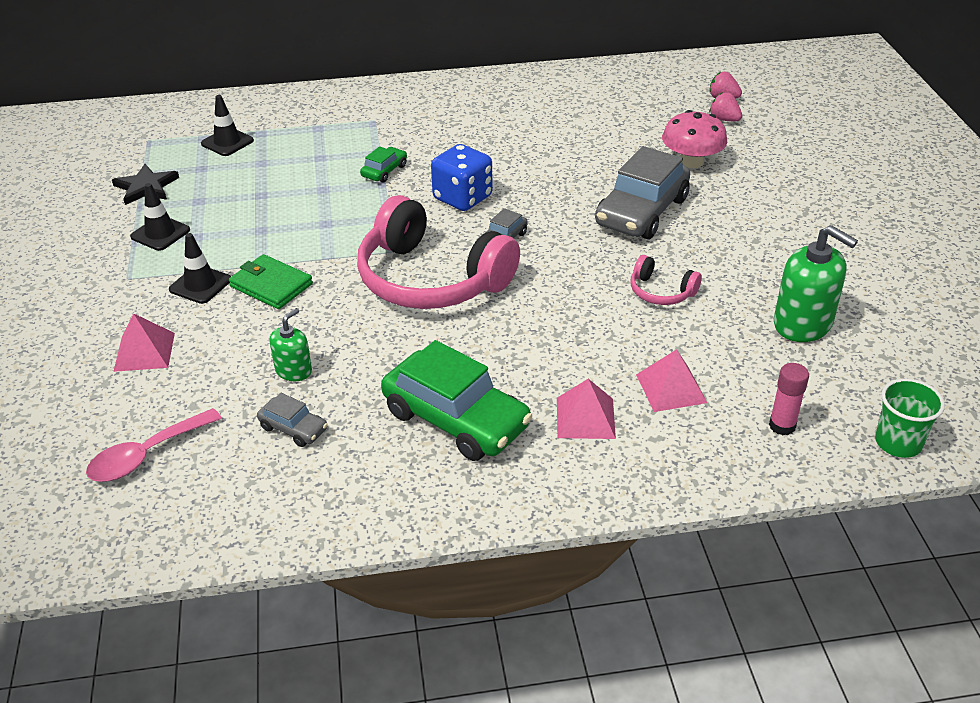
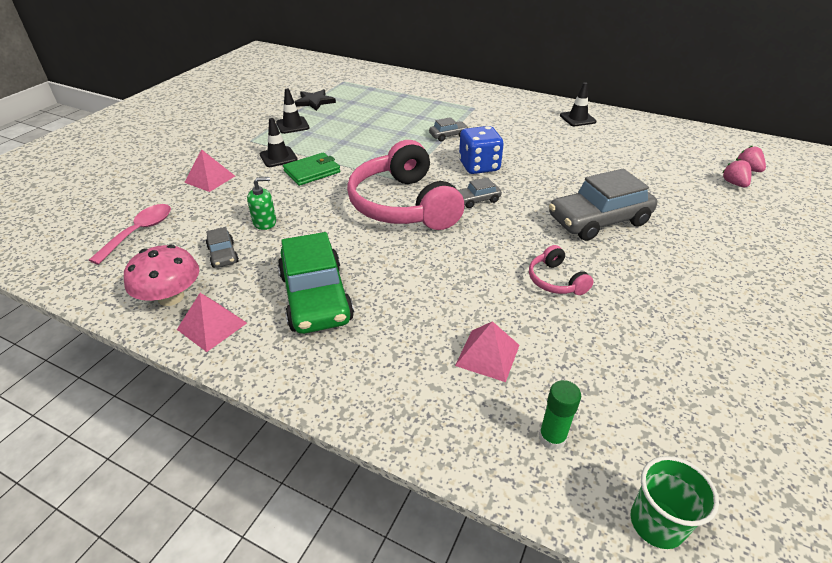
camera: 35 degrees right, 0 degrees up
pink spoon [86,408,222,482] -> pink spoon turned 120 degrees clockwise [89,204,171,265]
black traffic cone [201,95,254,156] -> black traffic cone moved to [560,82,596,126]
green wallet [229,254,313,309] -> green wallet turned 75 degrees clockwise [283,152,340,186]
green car [360,147,407,183] -> grey car [429,117,469,141]
pink pyramid [557,379,616,439] -> pink pyramid moved to [177,293,247,352]
pink mushroom [662,110,727,168] -> pink mushroom moved to [124,245,199,306]
pink glue stick [769,363,809,435] -> green glue stick [539,380,581,450]
green soap dispenser [774,225,858,342] -> none

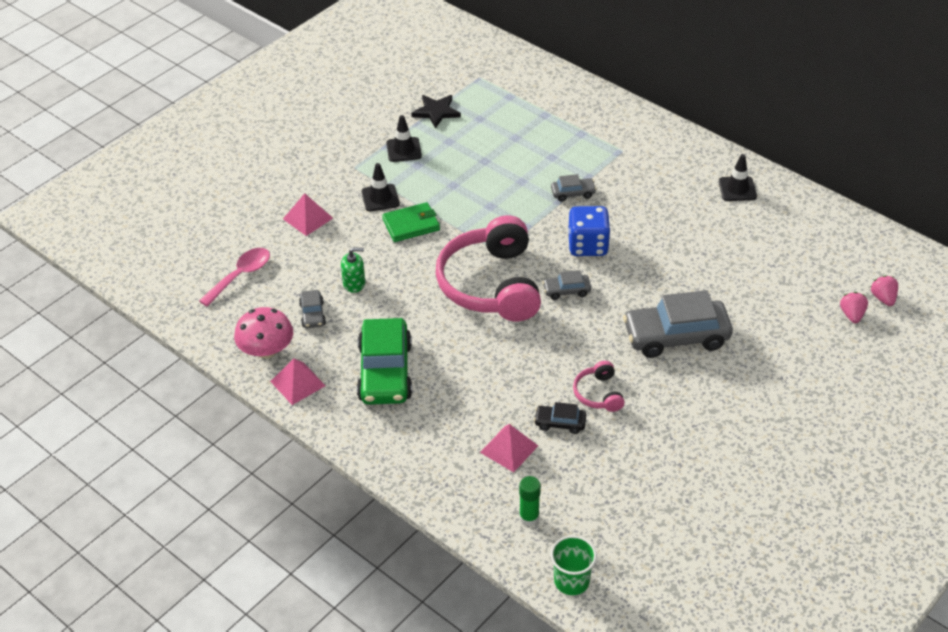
camera: 15 degrees right, 5 degrees up
none -> black car [534,402,586,434]

